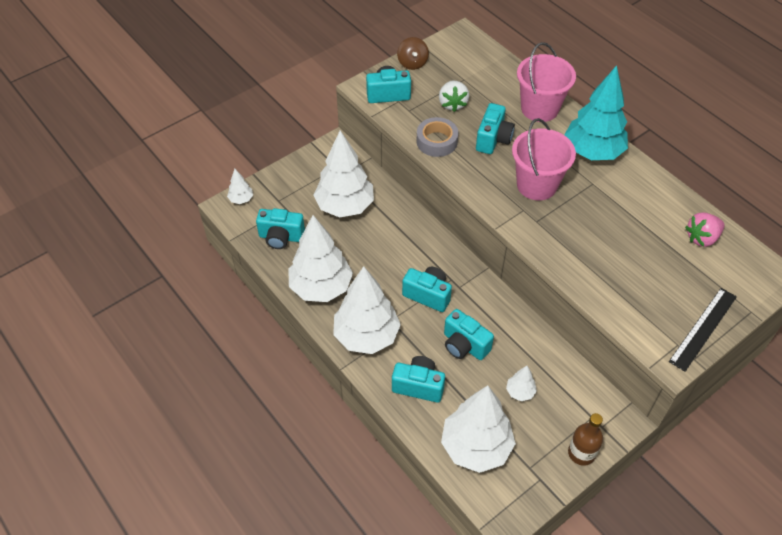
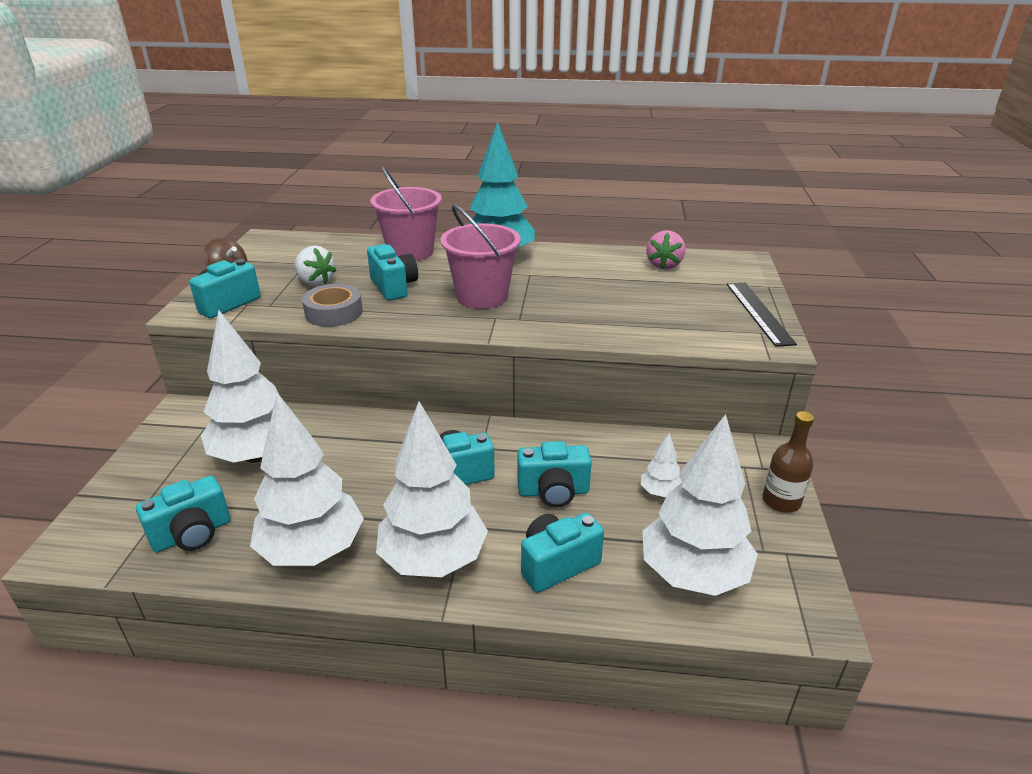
camera: 45 degrees left, 20 degrees down
white tree [227,169,253,204] -> none

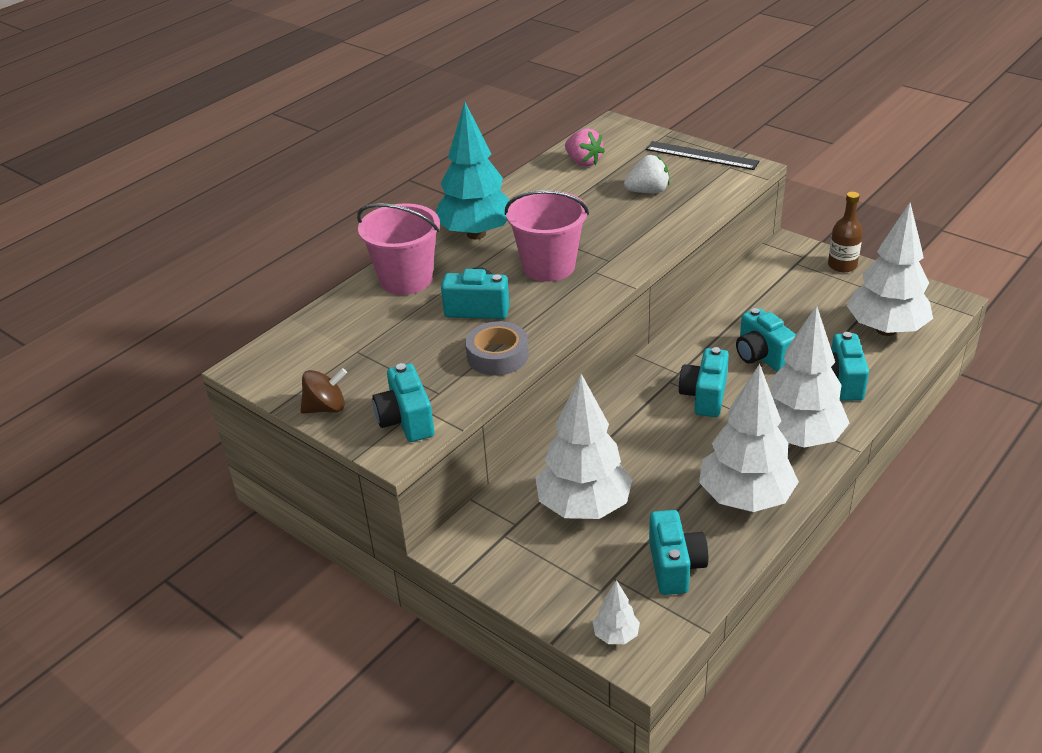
camera: 55 degrees left, 5 degrees up
white strawberry [294,246,337,286] -> white strawberry moved to [624,155,670,193]
turquoise camera [517,441,592,507] -> turquoise camera turned 120 degrees clockwise [736,308,796,372]
white tree [641,433,681,497] -> white tree moved to [593,580,640,644]

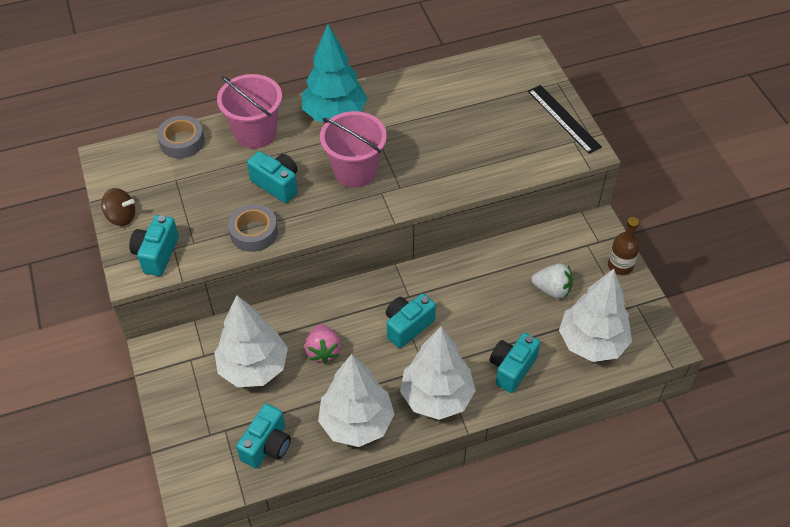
camera: 30 degrees right, 15 degrees up
pink strawberry [565,128,605,167] -> pink strawberry moved to [305,324,341,364]
white tree [593,580,640,644] -> none
white strawberry [624,155,670,193] -> white strawberry moved to [531,263,573,299]
turquoise camera [736,308,796,372] -> none
none -> grey tape [157,115,205,158]

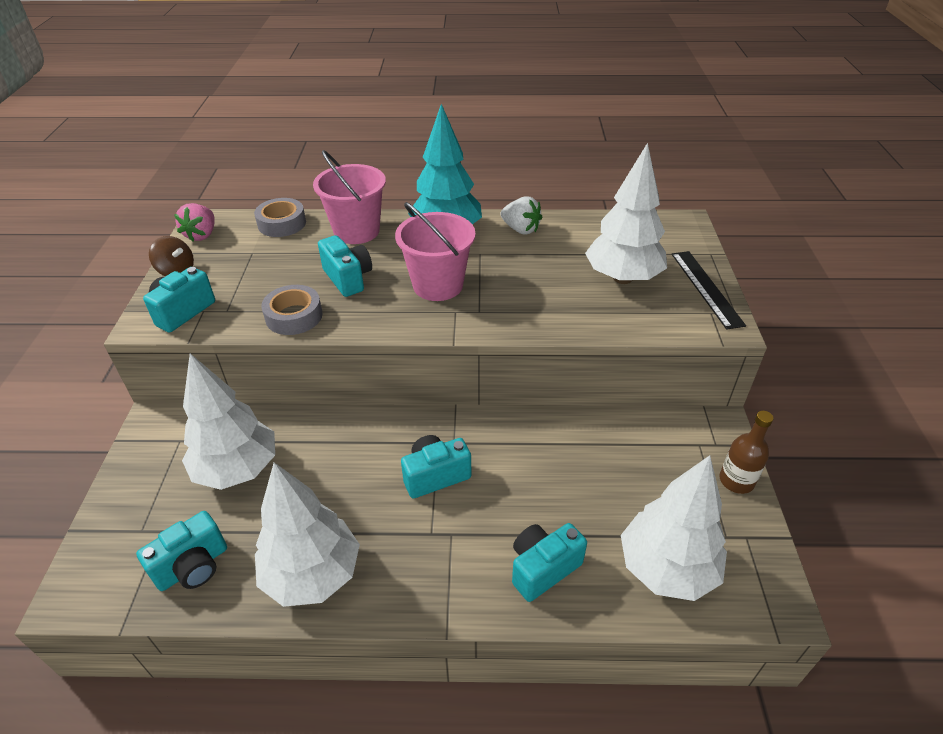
camera: 20 degrees right, 10 degrees down
pink strawberry [305,324,341,364] -> pink strawberry moved to [174,203,214,242]
white tree [400,327,476,420] -> white tree moved to [585,143,667,284]
white strawberry [531,263,573,299] -> white strawberry moved to [501,196,542,234]

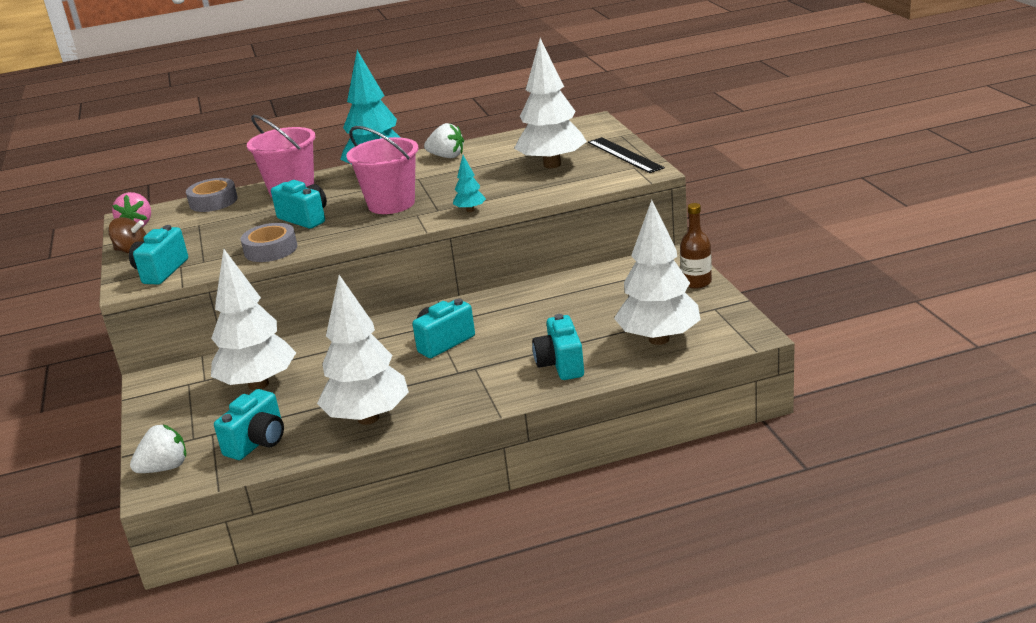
camera: 15 degrees left, 15 degrees down
turquoise camera [512,523,587,602] -> turquoise camera turned 45 degrees counterclockwise [532,314,584,380]
none -> white strawberry [130,425,186,473]
none -> turquoise tree [453,155,486,212]

